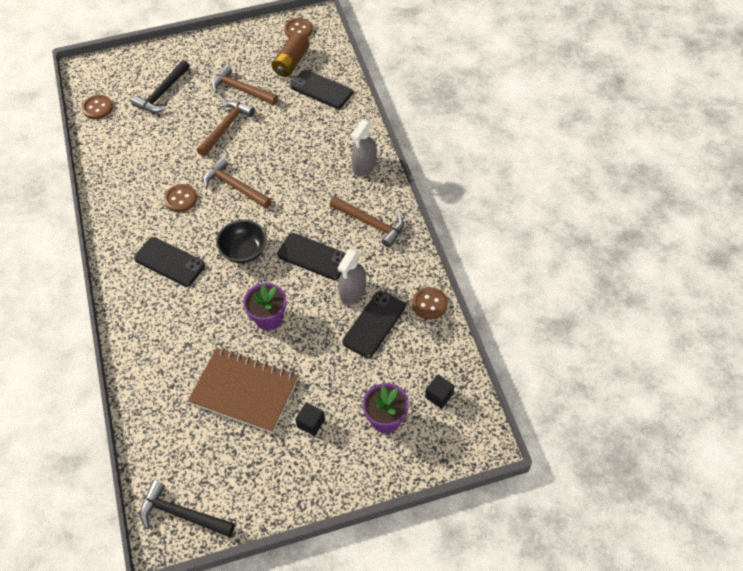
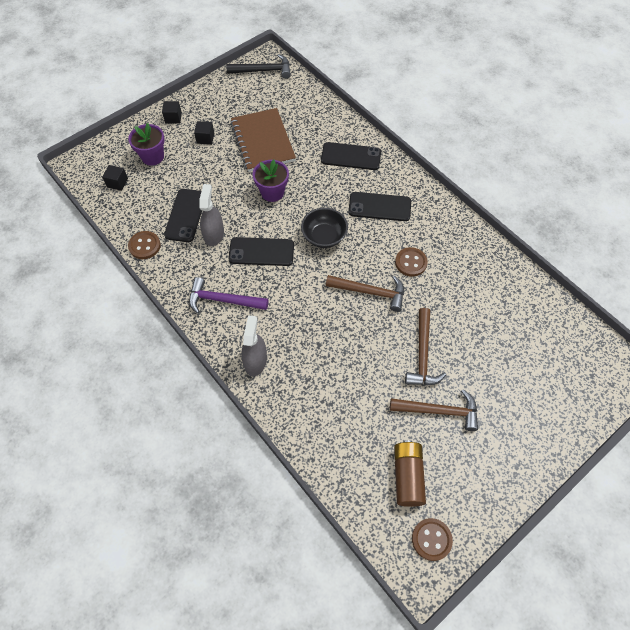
camera: 155 degrees right, 5 degrees up
brown button [82,95,113,119] -> none
black hammer [131,60,190,112] -> none
brown notebook [188,348,299,433] -> brown notebook turned 75 degrees clockwise [230,108,296,172]
black phone [290,70,353,109] -> black phone moved to [321,142,381,170]
brown hammer [330,196,404,248] -> purple hammer [189,277,268,314]
none -> black cube [162,101,182,124]

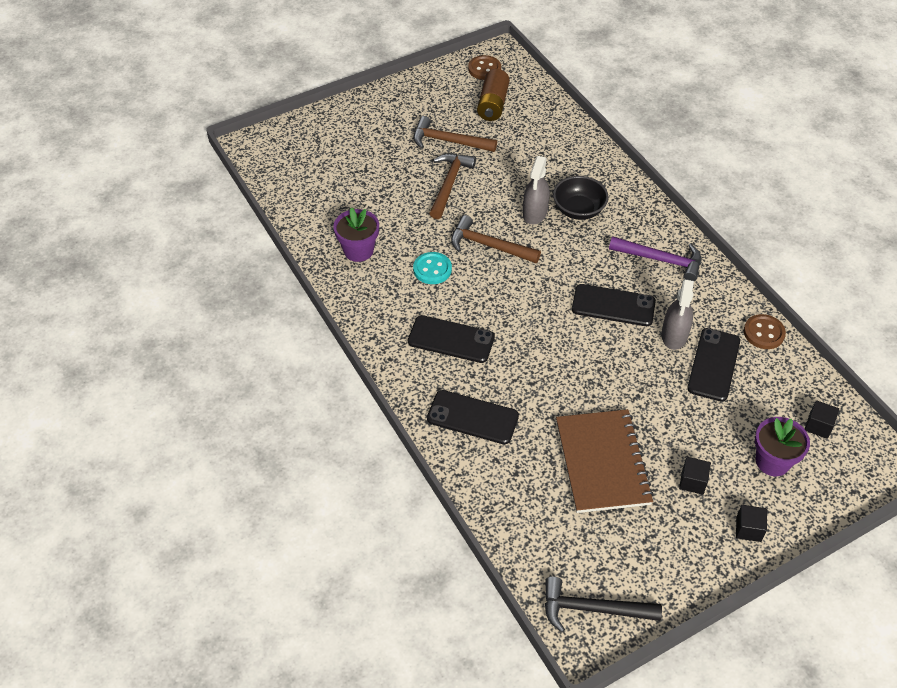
camera: 170 degrees left, 10 degrees down
grey spray bottle [241,315,267,376] -> grey spray bottle moved to [523,156,550,224]
purple flower pot [253,160,289,202] -> purple flower pot moved to [333,208,379,262]
black bowl [301,208,348,248] -> black bowl moved to [553,176,609,220]
brown button [395,247,428,276] -> turquoise button [413,252,452,284]

